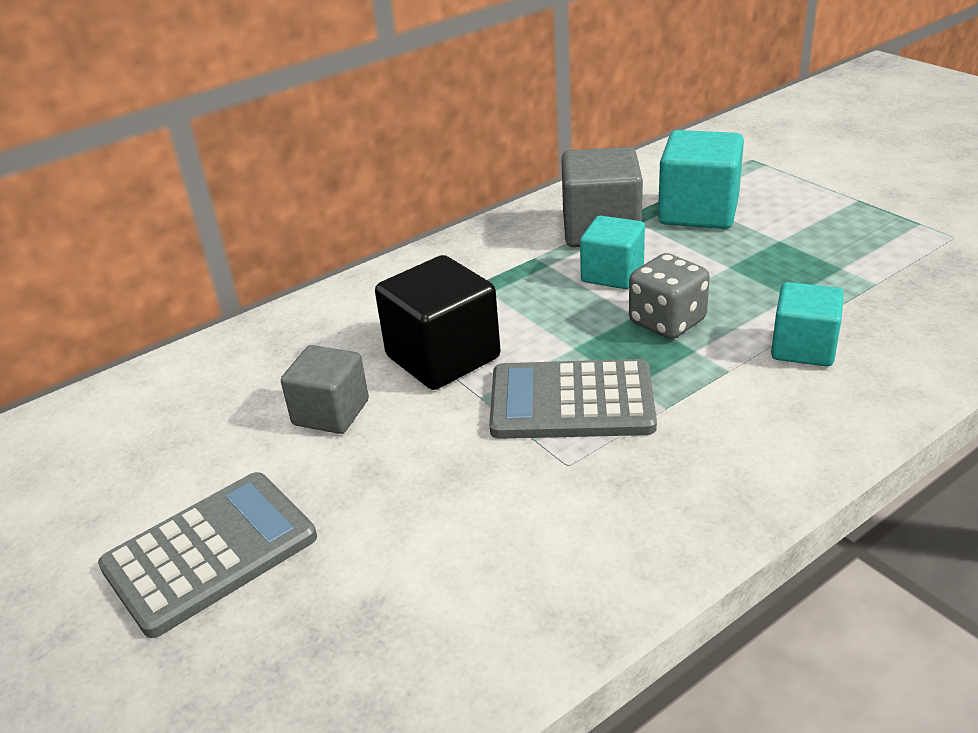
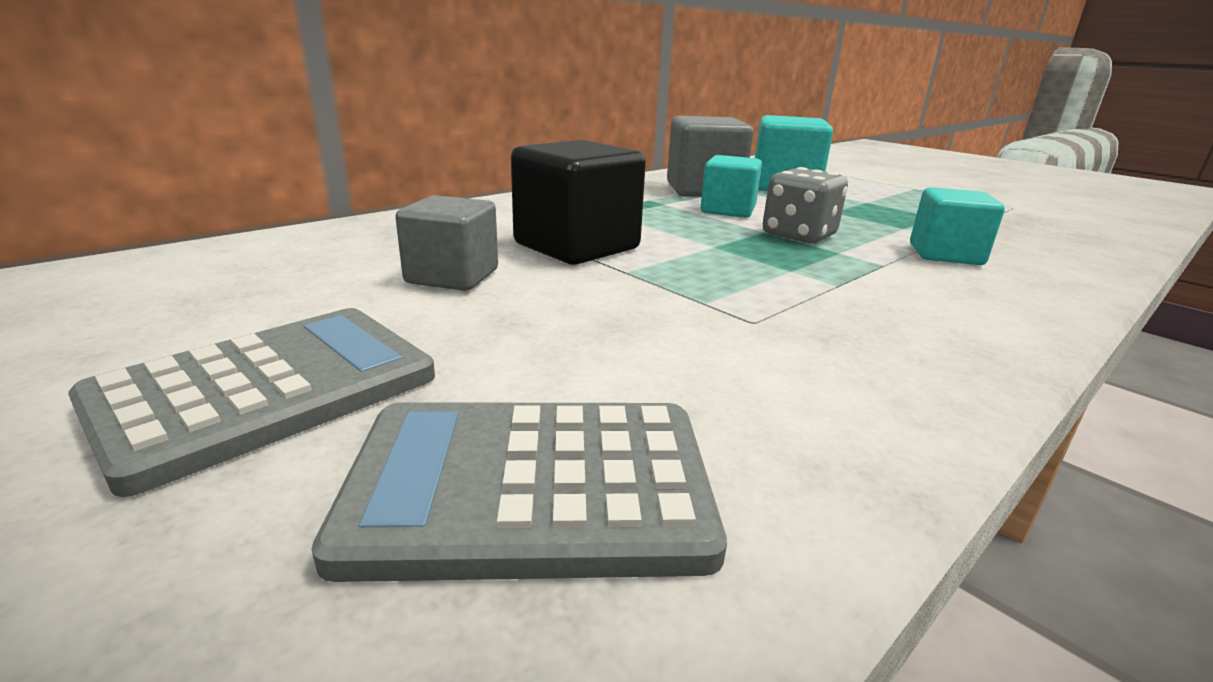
camera: 10 degrees left, 10 degrees down
grey calculator [489,359,657,439] -> grey calculator moved to [311,402,727,582]

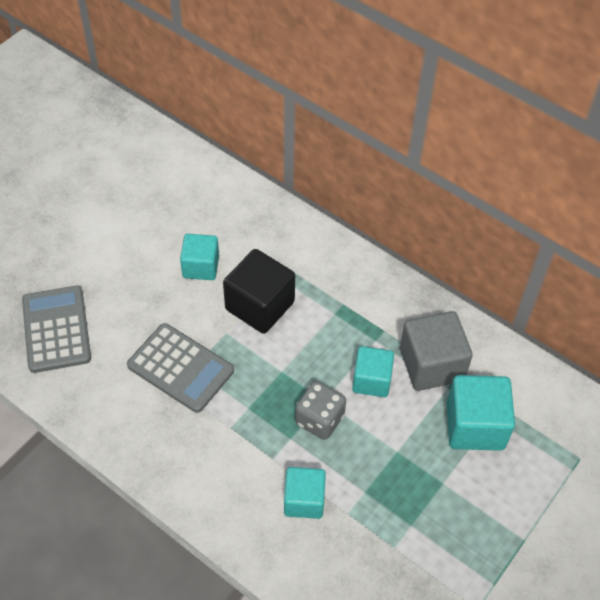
camera: 80 degrees right, 30 degrees up
grey calculator [68,308,435,497] -> grey calculator moved to [127,323,234,413]
grey cube [395,195,498,291] -> turquoise cube [180,234,219,280]

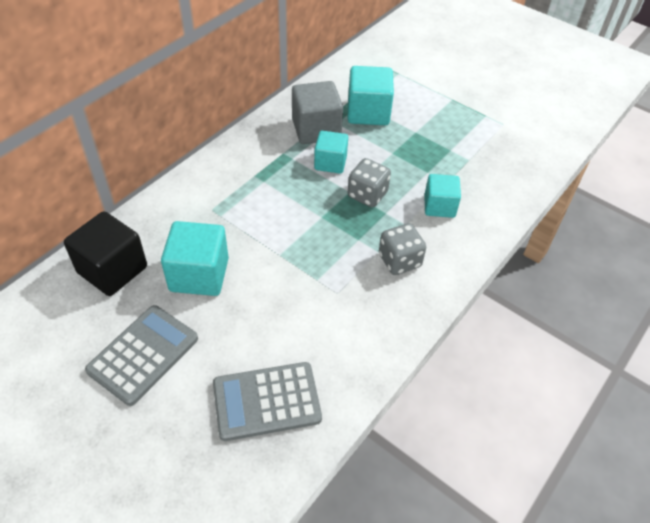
camera: 90 degrees left, 5 degrees down
grey calculator [127,323,234,413] -> grey calculator moved to [85,305,198,406]
turquoise cube [180,234,219,280] -> turquoise cube [161,221,229,296], size x1.53
black cube [223,249,295,334] -> black cube moved to [64,211,147,296]
none -> grey dice [379,223,426,275]

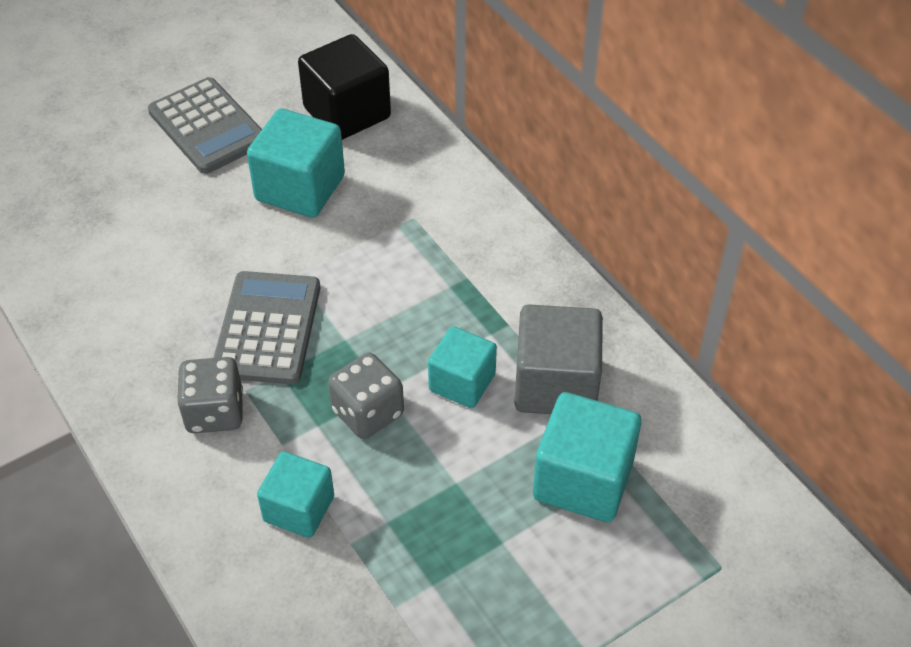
camera: 110 degrees right, 0 degrees up
grey calculator [213,362,322,441] -> grey calculator moved to [213,271,320,384]

